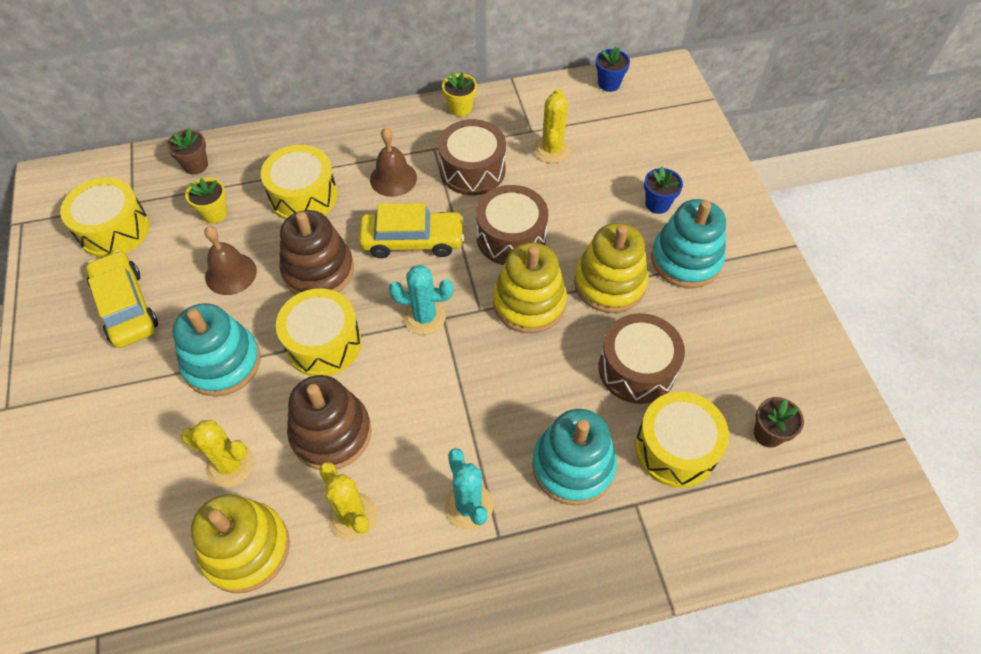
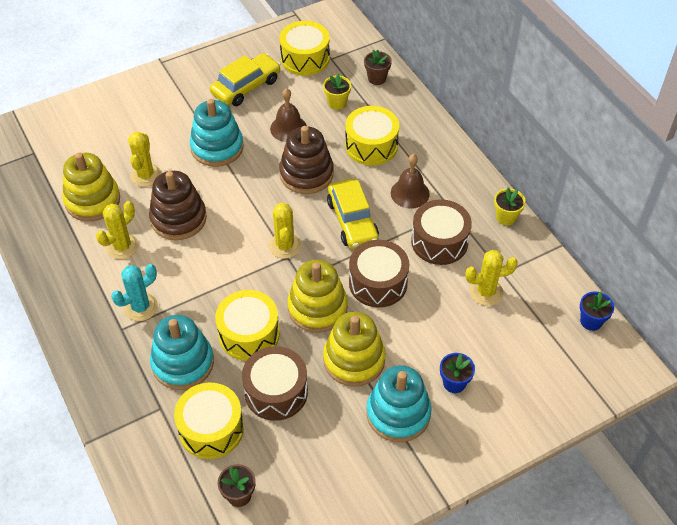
camera: 75 degrees right, 5 degrees down
yellow drum [276,288,361,376] -> yellow drum moved to [215,290,280,361]
turquoise cactus [389,265,453,335] -> yellow cactus [269,203,301,258]

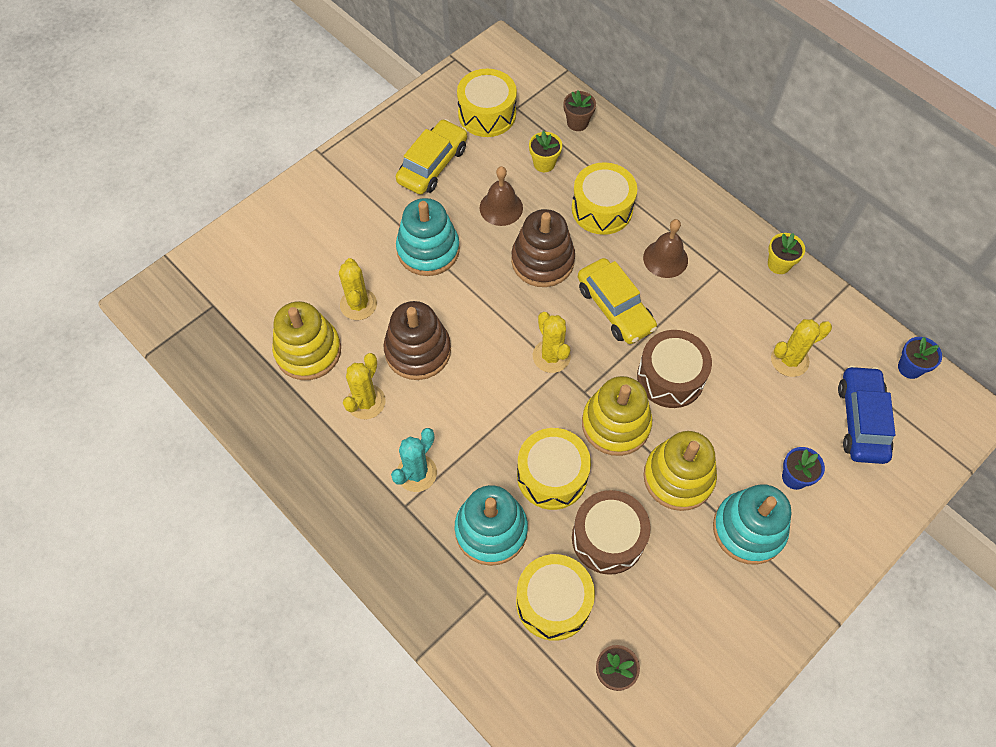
camera: 15 degrees left, 10 degrees up
brown drum [411,199,472,265] -> none
none -> blue car [838,365,896,464]

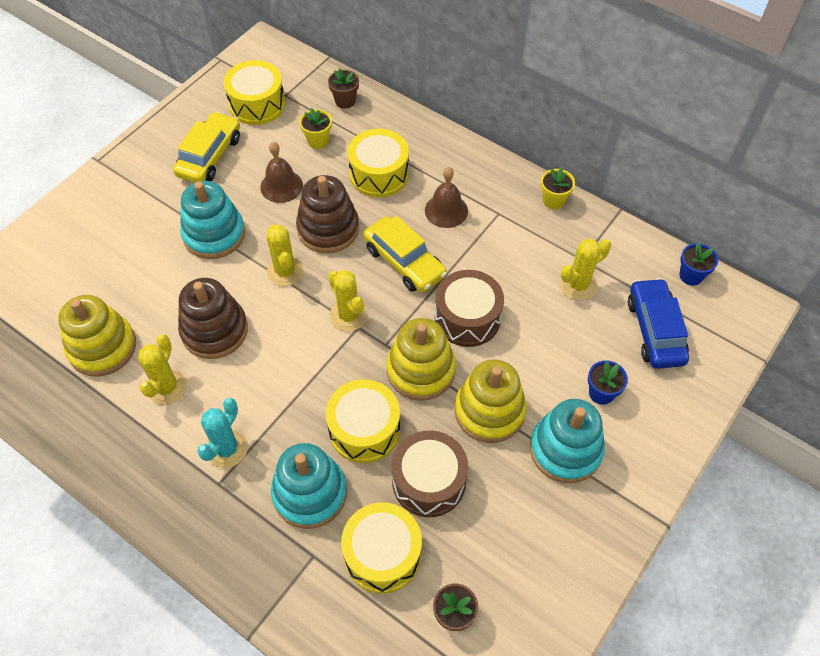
camera: 10 degrees left, 5 degrees down
yellow cactus [339,258,377,320] -> yellow cactus moved to [267,225,304,286]

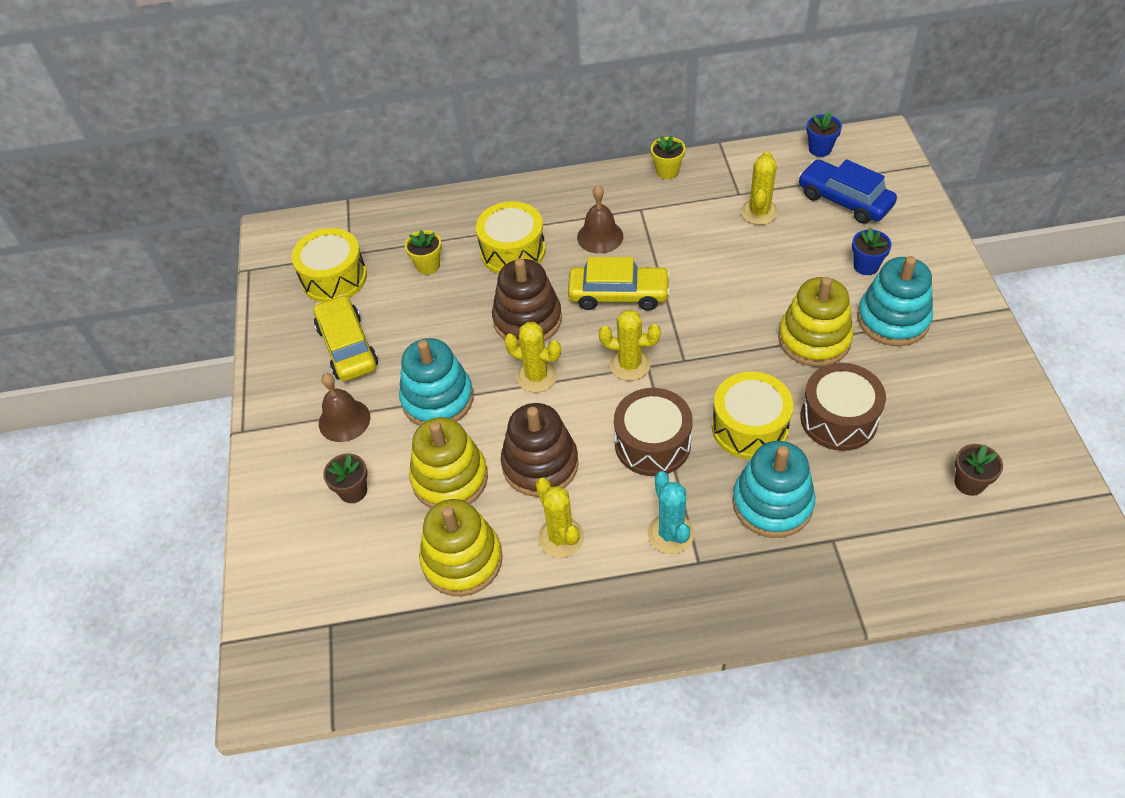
camera: 40 degrees left, 5 degrees down
brown bell [260,142,303,203] -> brown bell moved to [319,373,370,442]
brown flower pot [328,68,359,109] -> brown flower pot moved to [323,454,367,503]
yellow drum [341,502,422,594] -> none
yellow stacking toy [386,318,456,401] -> yellow stacking toy moved to [409,417,488,508]
brown drum [435,270,504,347] -> brown drum moved to [614,388,693,476]

